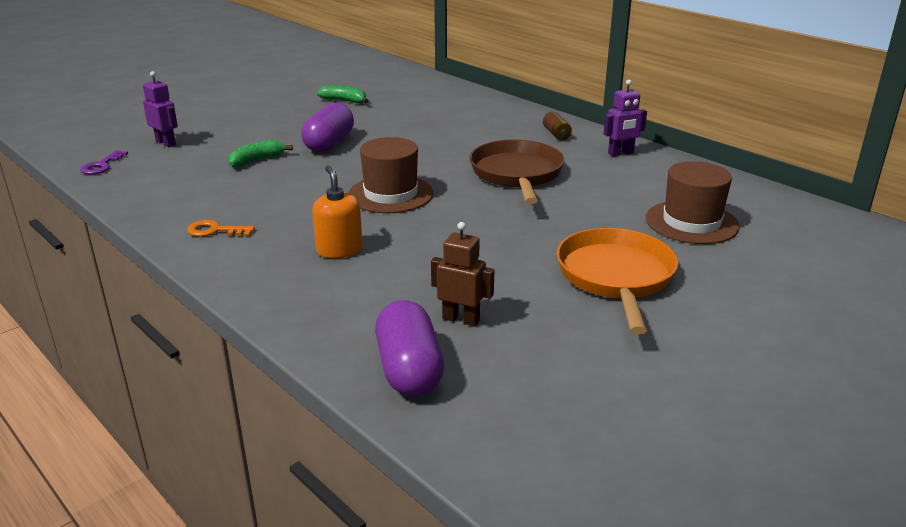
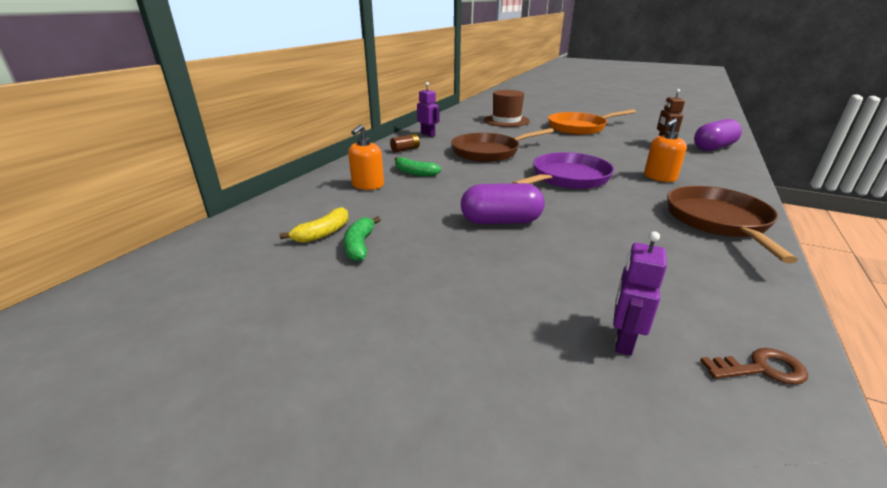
camera: 110 degrees left, 0 degrees up
purple key [80,150,128,175] -> brown key [700,348,808,385]
orange key [187,220,255,237] -> brown pan [667,186,798,263]
green banana [228,140,293,167] -> green banana moved to [395,157,441,177]
brown hat [348,137,434,213] -> purple pan [512,152,614,189]
none -> yellow banana [279,207,349,243]
none -> orange soap dispenser [348,124,384,190]

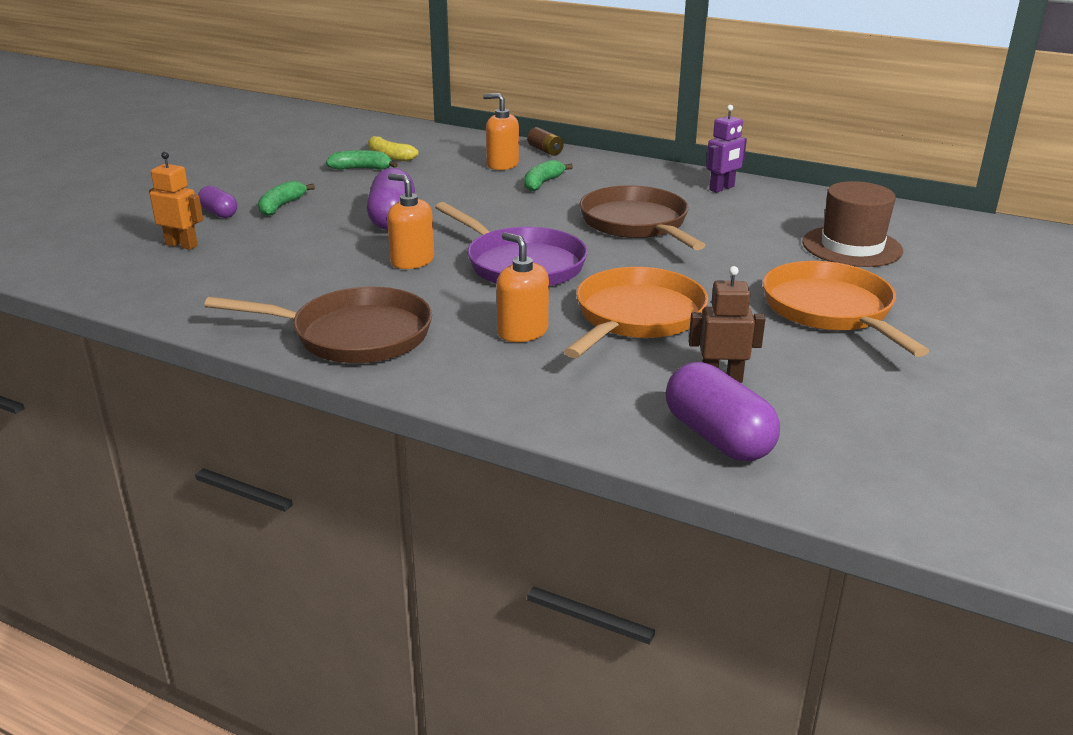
camera: 90 degrees right, 0 degrees up
brown battery [390,134,420,153] -> brown battery moved to [527,127,564,156]
purple robot [613,231,667,356] -> orange robot [149,152,203,250]
brown key [700,348,808,385] -> none
none -> purple capsule [198,186,237,218]
none -> green banana [258,181,315,216]
none -> orange soap dispenser [387,173,434,269]
none -> orange pan [564,267,708,358]

